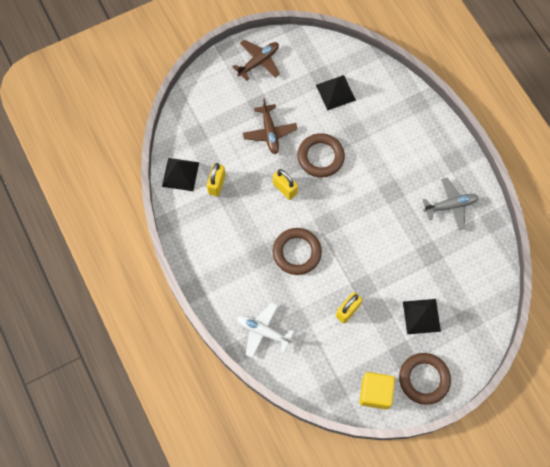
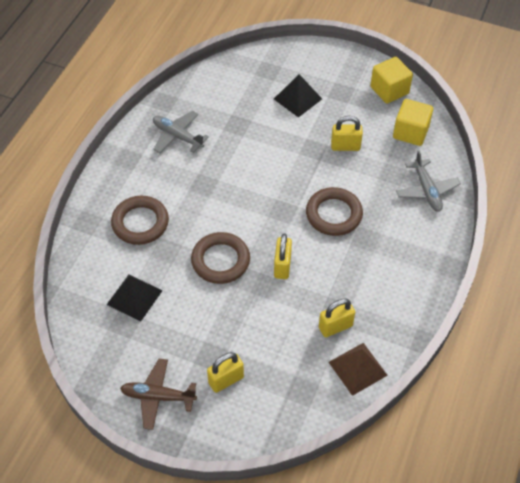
camera: 130 degrees left, 15 degrees down
black pyramid [162,158,199,191] -> brown pyramid [329,343,388,396]
white plane [237,302,294,358] -> grey plane [396,151,461,212]
brown plane [243,99,297,154] -> none
brown ring [399,353,451,405] -> brown ring moved to [111,196,169,245]
none -> yellow padlock [207,352,244,393]
none -> yellow cube [393,99,433,146]

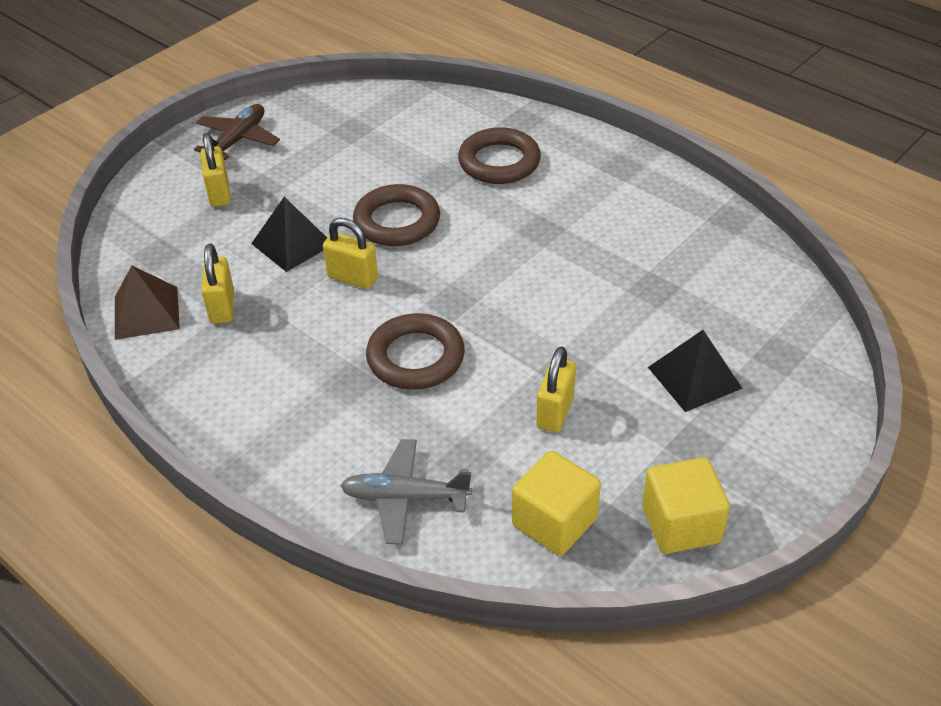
camera: 110 degrees right, 10 degrees down
black pyramid [106,274,163,322] -> black pyramid moved to [251,197,327,272]
grey plane [153,111,209,153] -> none

